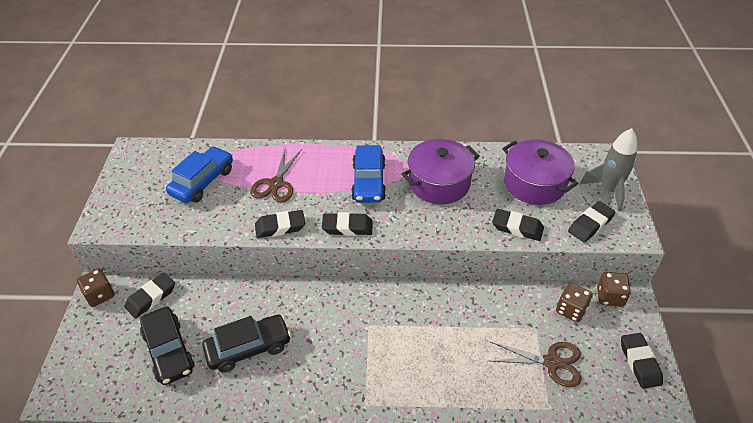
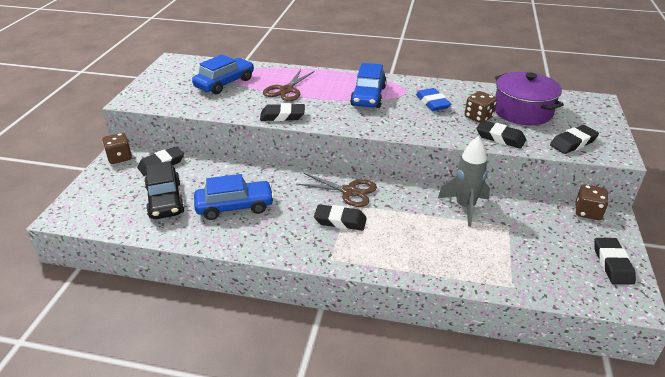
camera: 10 degrees right, 10 degrees down
black car [202,315,291,373] -> blue car [194,174,274,220]
black eraser [322,212,373,236] -> black eraser moved to [314,204,367,231]
purple pot [402,139,480,204] -> blue eraser [416,88,451,111]
brown scissors [491,342,581,387] -> brown scissors moved to [297,173,377,207]
brown dice [556,283,593,322] -> brown dice moved to [465,91,497,123]
grey rocket [580,128,637,211] -> grey rocket moved to [438,136,490,227]

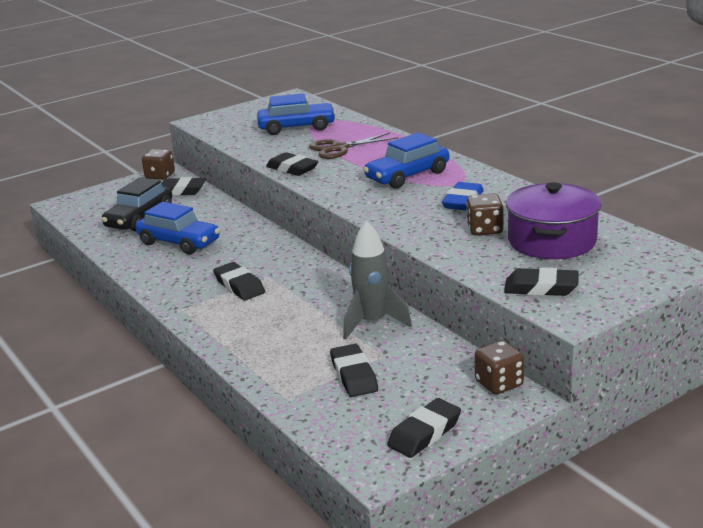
camera: 45 degrees right, 10 degrees down
brown scissors [297,173,377,207] -> none
black eraser [476,120,526,149] -> black eraser moved to [330,344,378,397]

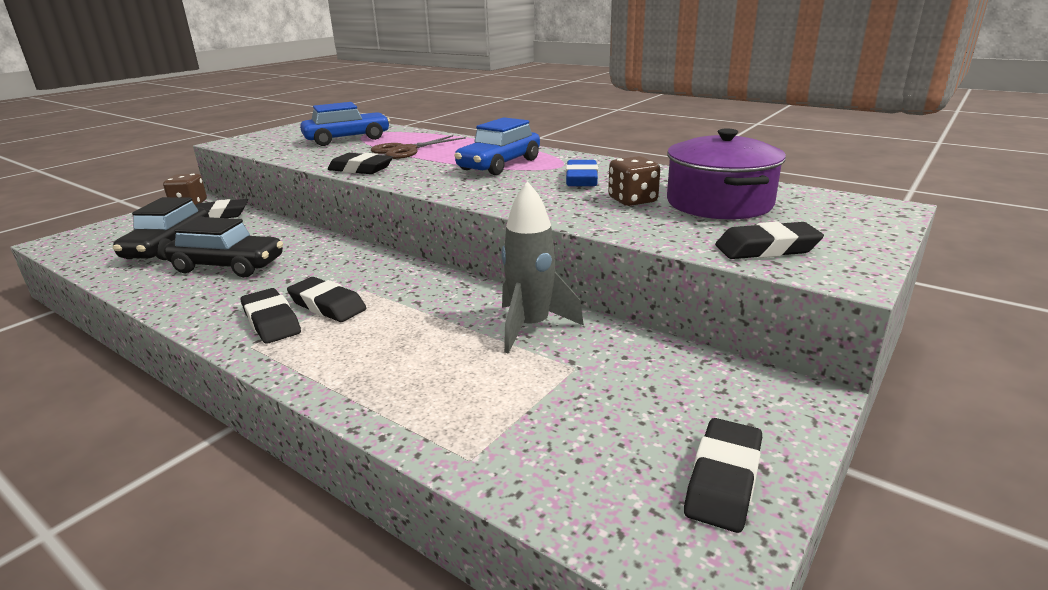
camera: 20 degrees left, 0 degrees up
blue car [135,202,220,254] -> black car [164,217,283,277]
black eraser [330,344,378,397] -> black eraser moved to [241,288,301,344]
brown dice [475,340,524,395] -> none

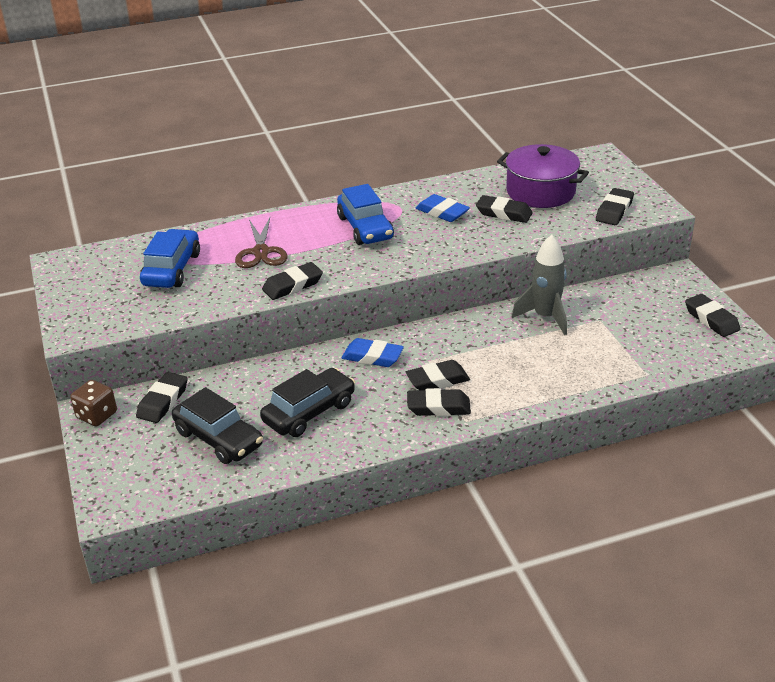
camera: 55 degrees left, 10 degrees up
brown dice [608,156,660,206] -> black eraser [476,195,533,223]
none -> blue eraser [342,338,404,367]

